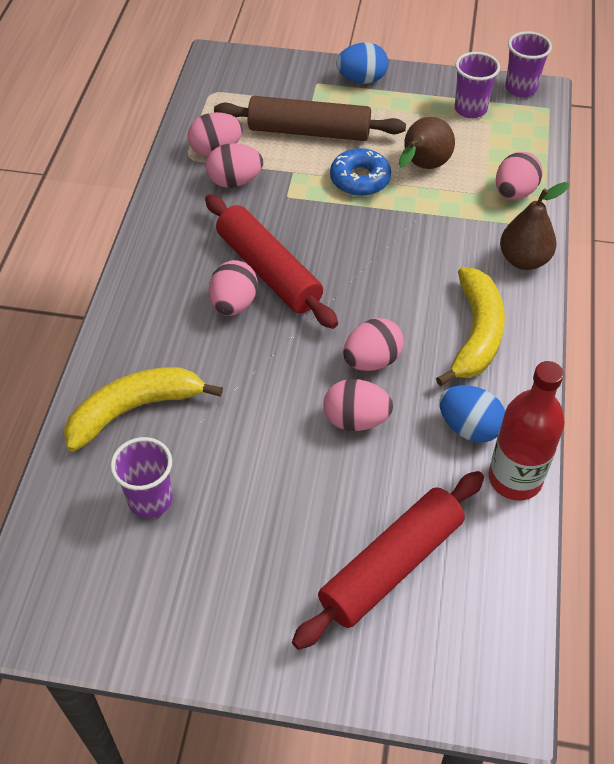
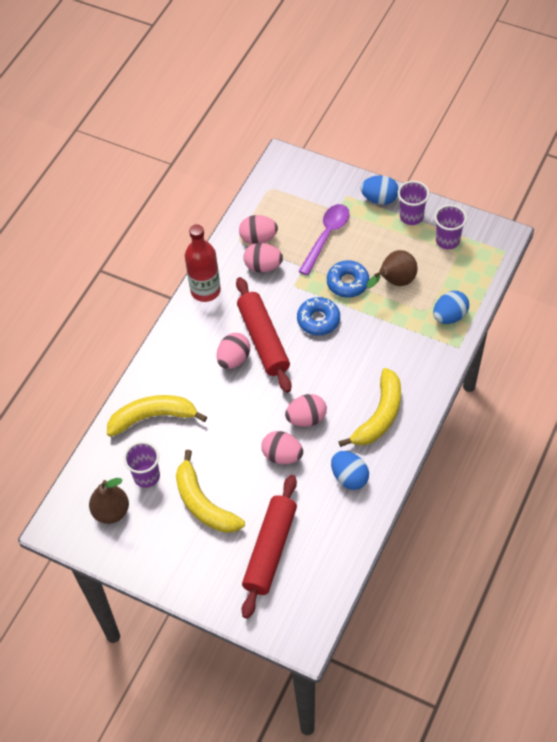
camera: 20 degrees right, 5 degrees up
brown rolling pin [214,96,406,141] -> purple spoon [299,204,350,276]
red rolling pin [292,471,484,650] -> red rolling pin turned 45 degrees counterclockwise [242,475,297,619]
red bottle [488,361,565,501] -> red bottle moved to [185,224,221,302]
pink egg [496,152,543,200] -> blue egg [433,291,469,324]
brown pear [500,182,569,270] -> brown pear moved to [89,478,129,524]
purple cup [505,31,552,97] -> purple cup moved to [398,181,429,225]
none -> yellow banana [176,450,245,533]
none -> blue donut [297,297,340,335]

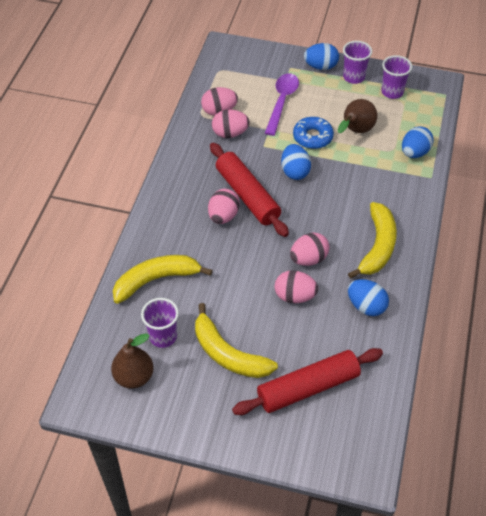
camera: 15 degrees left, 5 degrees down
red bottle [185,224,221,302] -> none
red rolling pin [242,475,297,619] -> red rolling pin turned 60 degrees clockwise [232,348,383,415]
blue donut [297,297,340,335] -> blue egg [281,144,311,180]

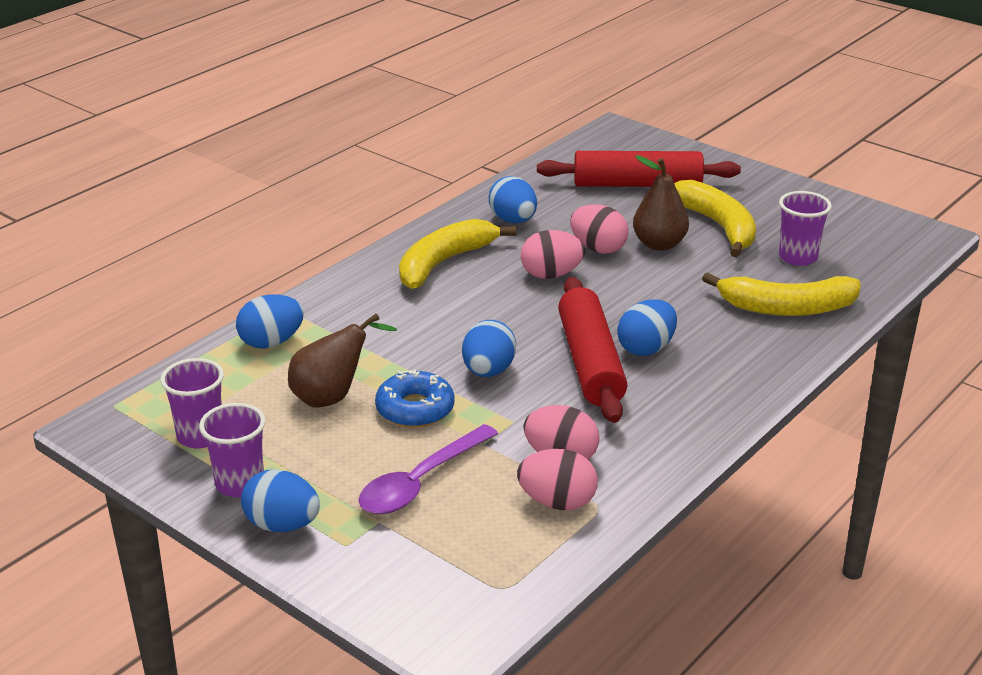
camera: 155 degrees left, 20 degrees down
brown pear [111,334,154,389] -> brown pear moved to [633,155,689,251]
pink egg [208,189,240,224] -> blue egg [617,299,677,356]

